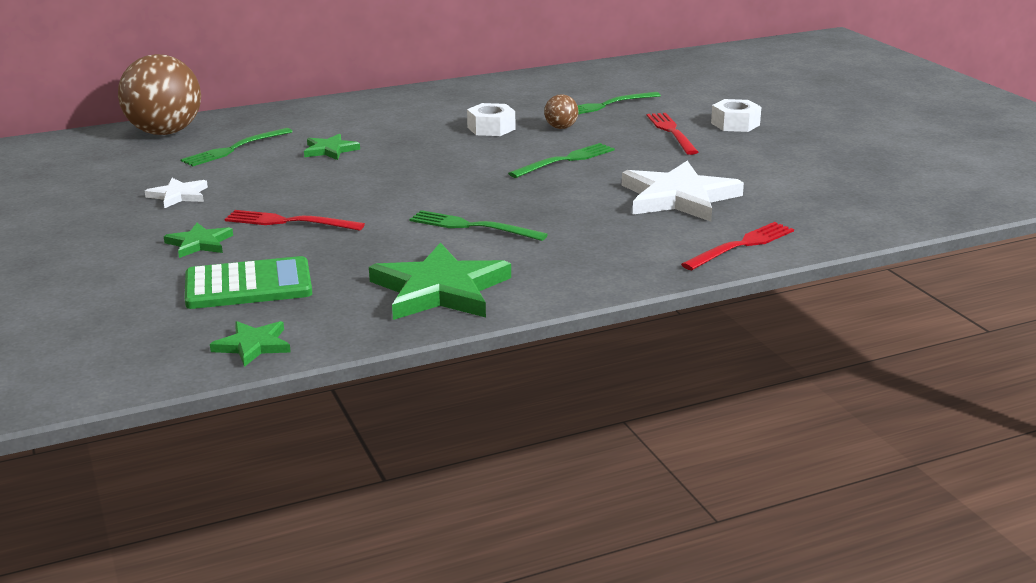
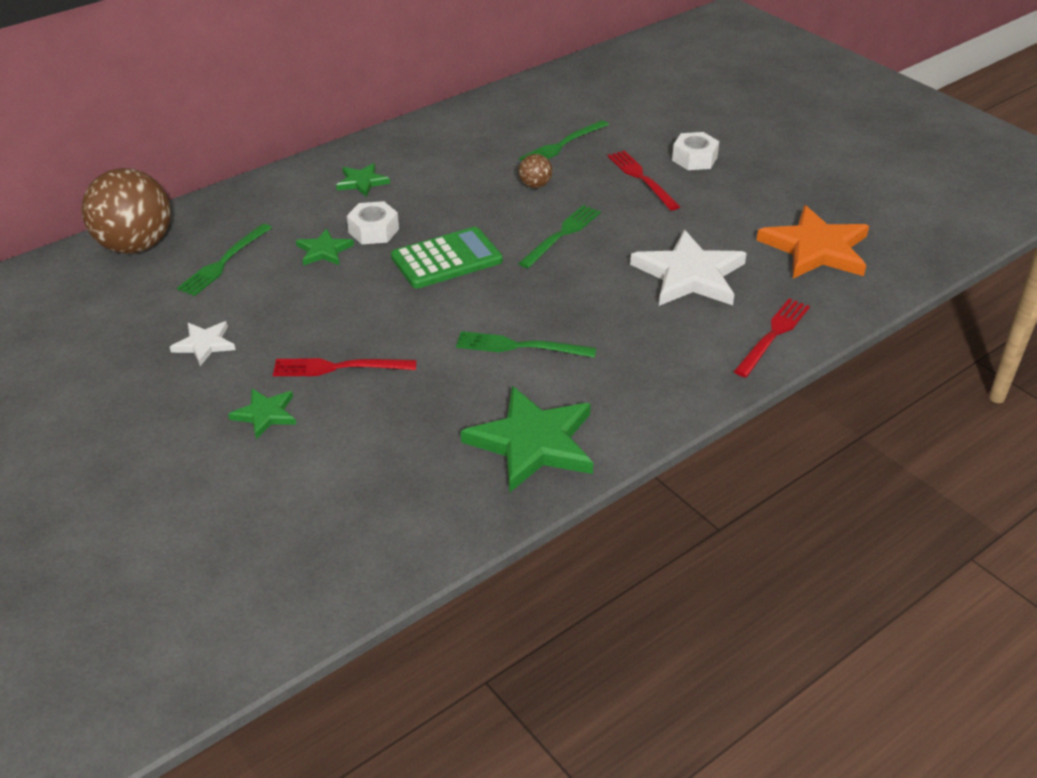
camera: 15 degrees left, 15 degrees up
green calculator [185,256,312,309] -> green calculator moved to [391,227,503,288]
green star [210,321,291,367] -> green star moved to [336,163,390,197]
white nut [467,103,515,136] -> white nut moved to [347,201,399,244]
none -> orange star [757,205,869,278]

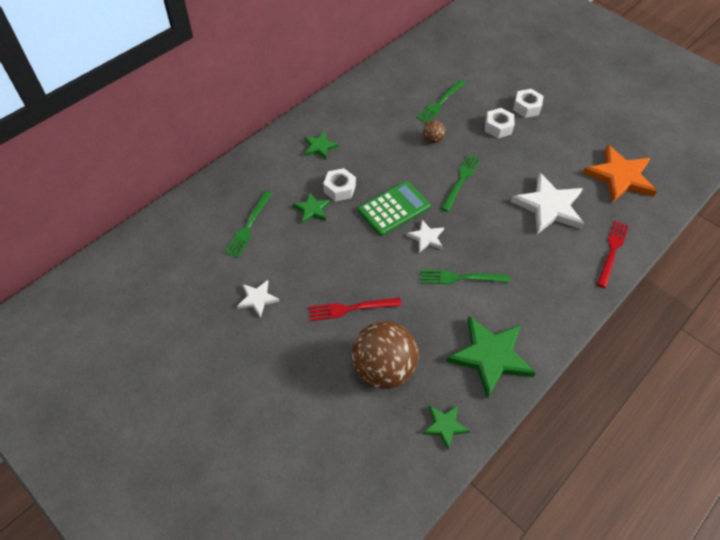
camera: 10 degrees left, 15 degrees up
brown ball [81,168,171,254] -> brown ball moved to [351,321,418,389]
green star [228,389,296,439] -> green star moved to [423,405,470,450]
red fork [608,150,680,211] -> white nut [485,108,514,138]
none -> white star [406,220,444,253]

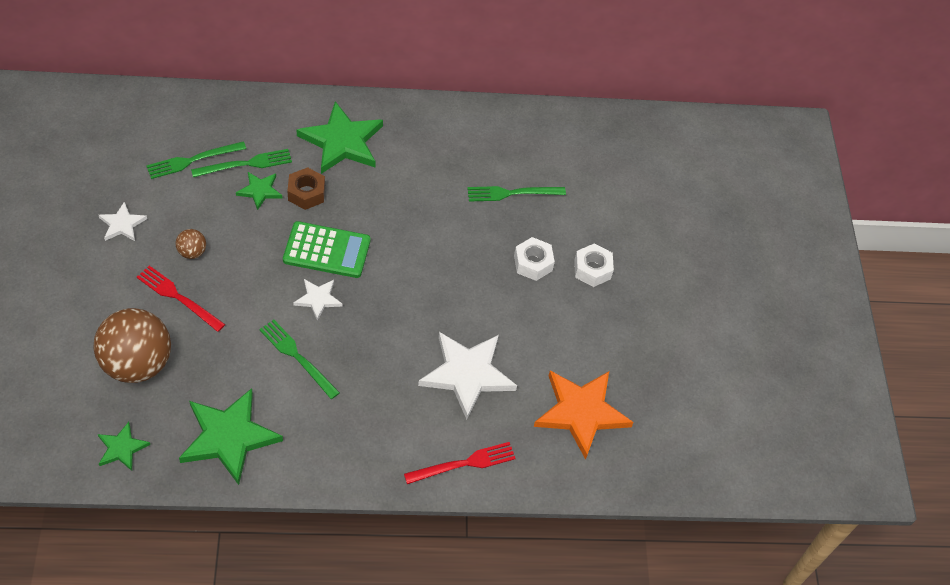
camera: 40 degrees right, 0 degrees up
green star [304,132,339,159] -> green star [297,101,383,174], size x1.96
white nut [323,168,356,201] -> brown nut [287,167,325,210]
brown ball [423,120,445,143] -> brown ball moved to [175,229,206,259]
green fork [441,154,480,212] -> green fork moved to [191,149,292,177]

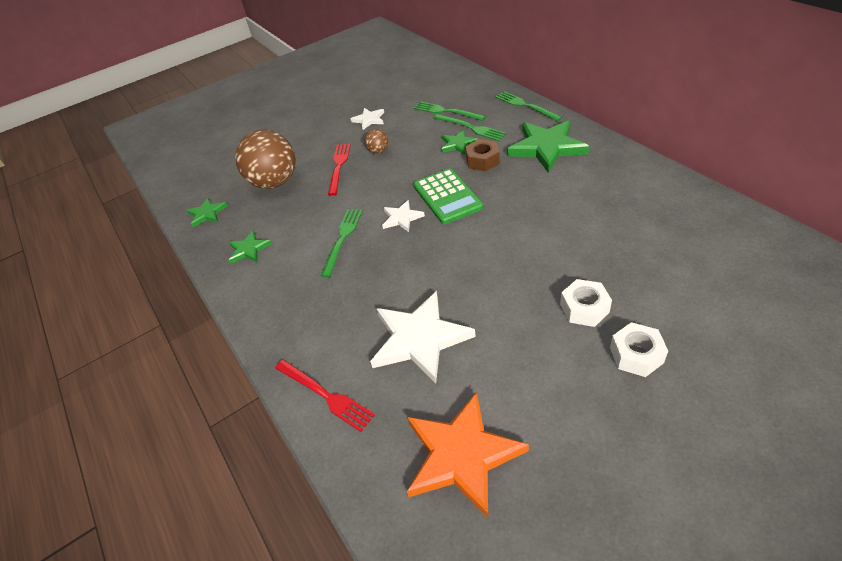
camera: 70 degrees right, 10 degrees down
green star [179,388,283,485] -> green star [229,231,272,263], size x0.51
green fork [467,186,566,202] -> green fork moved to [495,91,563,121]

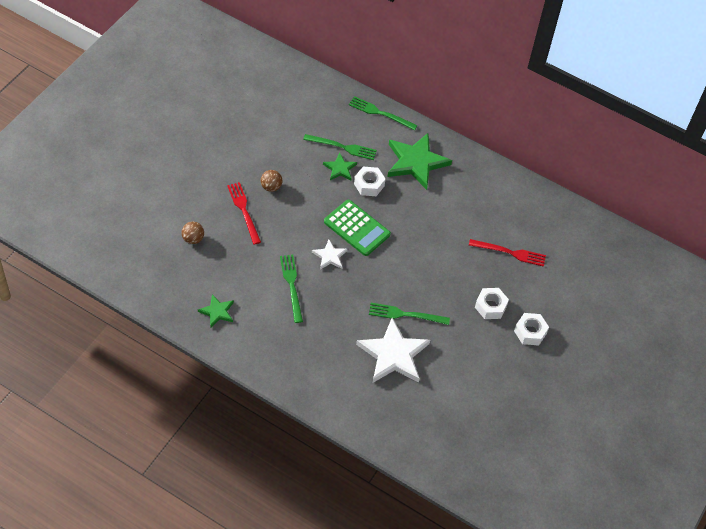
camera: 35 degrees left, 10 degrees up
green star [186,198,228,227] -> none
brown ball [235,129,296,189] -> brown ball [181,222,204,244], size x0.43
red fork [275,360,375,432] -> red fork moved to [469,239,546,267]
white star [351,108,384,130] -> none
orange star [407,392,529,518] -> none
green fork [414,101,486,121] -> green fork moved to [369,303,450,325]
brown nut [465,139,500,171] -> white nut [354,167,386,196]

